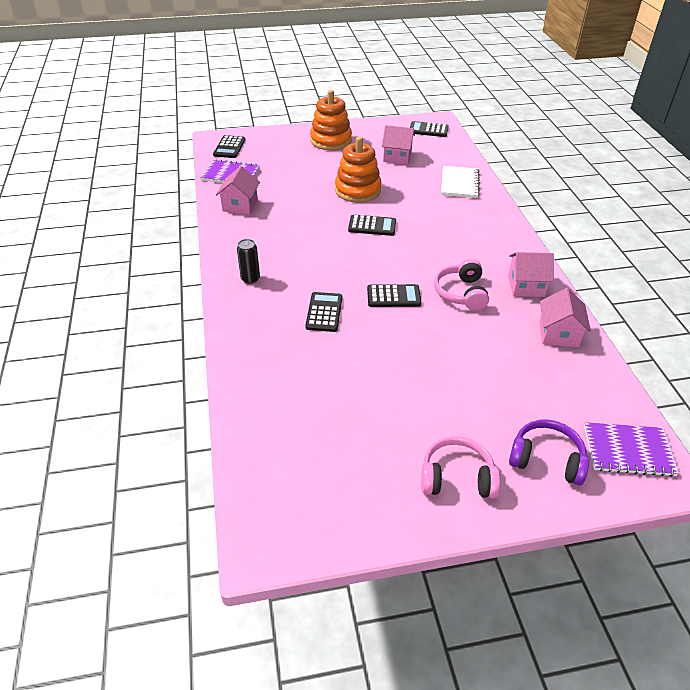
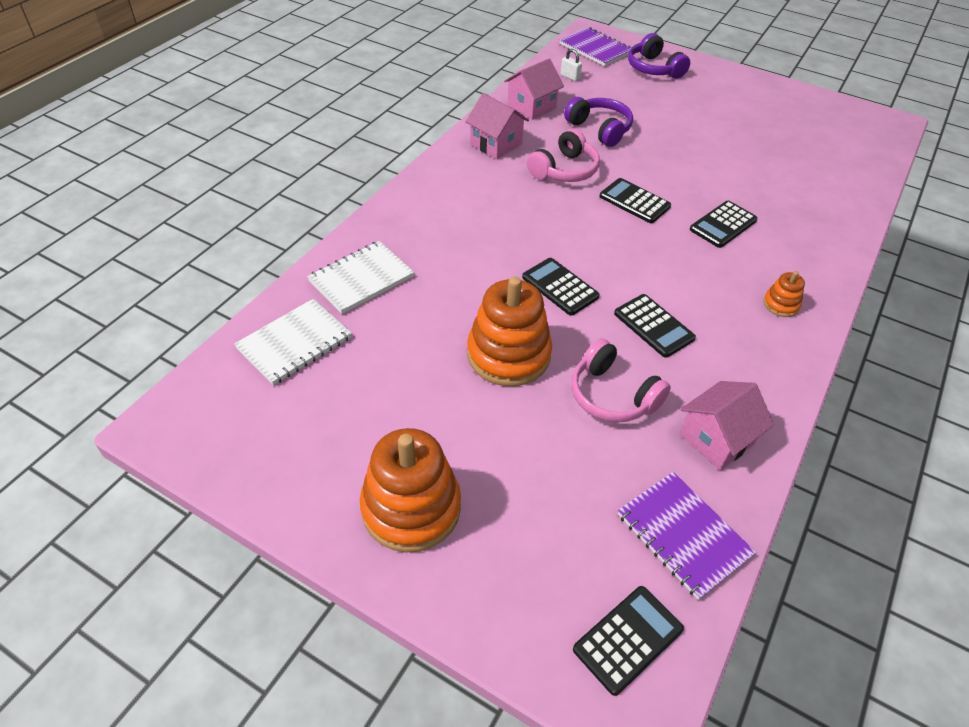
camera: 140 degrees left, 5 degrees up
black can [237,239,260,284] -> orange stacking toy [763,271,805,317]
pink house [382,125,415,165] -> none
black calculator [410,121,449,137] -> black calculator moved to [614,294,696,358]
pink headphones [421,436,500,498] -> pink headphones moved to [571,338,671,423]
none -> white notebook [234,299,352,385]
none -> white padlock [561,49,582,81]
none -> purple headphones [564,97,633,147]

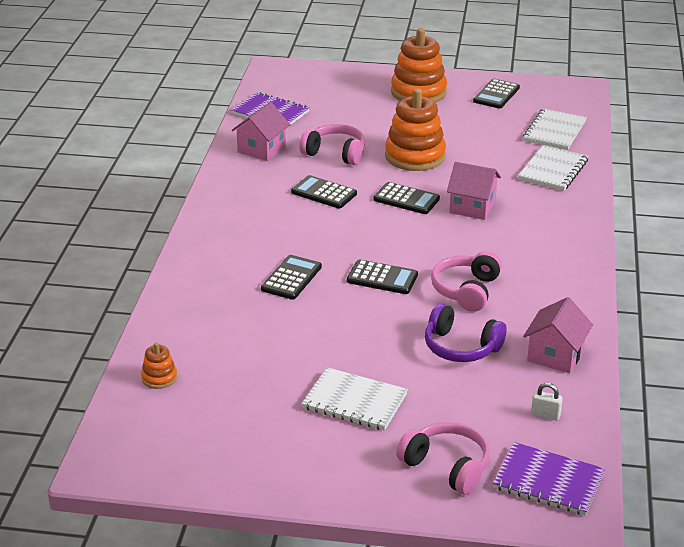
camera: 160 degrees right, 15 degrees down
pink house [466,93,529,159] -> pink house moved to [447,162,501,220]
black calculator [573,586,684,696] -> black calculator moved to [473,79,520,109]
purple headphones [628,33,690,79] -> pink headphones [396,422,490,495]
orange stacking toy [763,271,805,317] -> orange stacking toy moved to [141,342,177,389]
none -> white notebook [302,367,408,431]

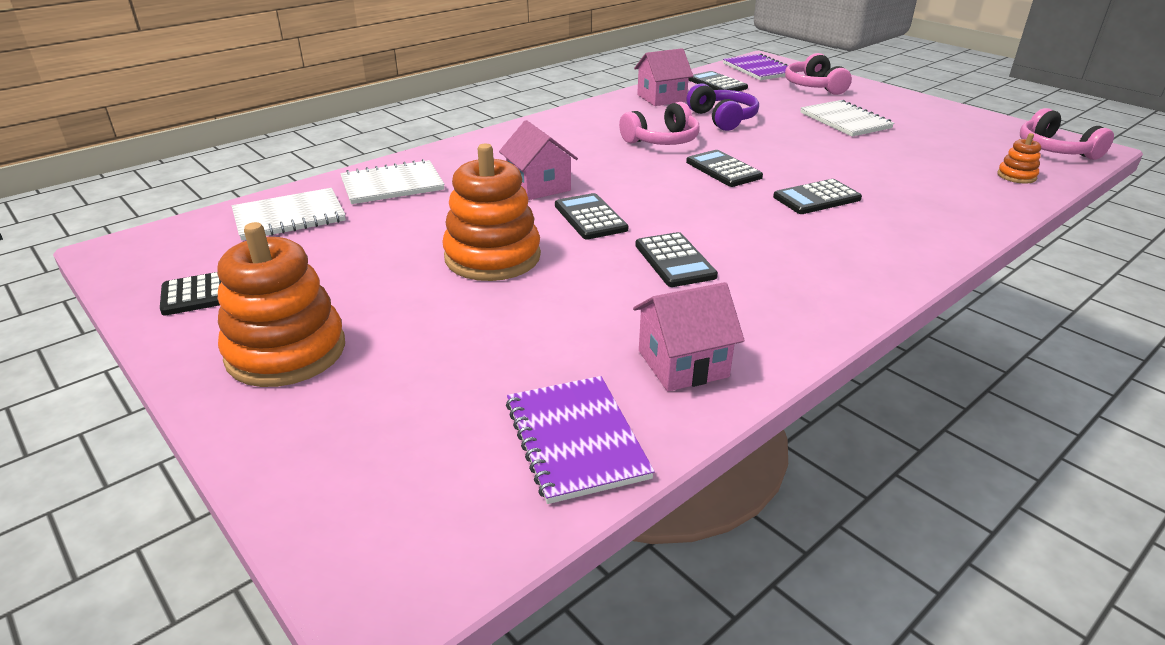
camera: 140 degrees left, 0 degrees up
pink headphones [299,124,365,165] -> pink headphones moved to [1020,108,1114,160]
white padlock [531,383,563,421] -> black calculator [688,71,748,91]

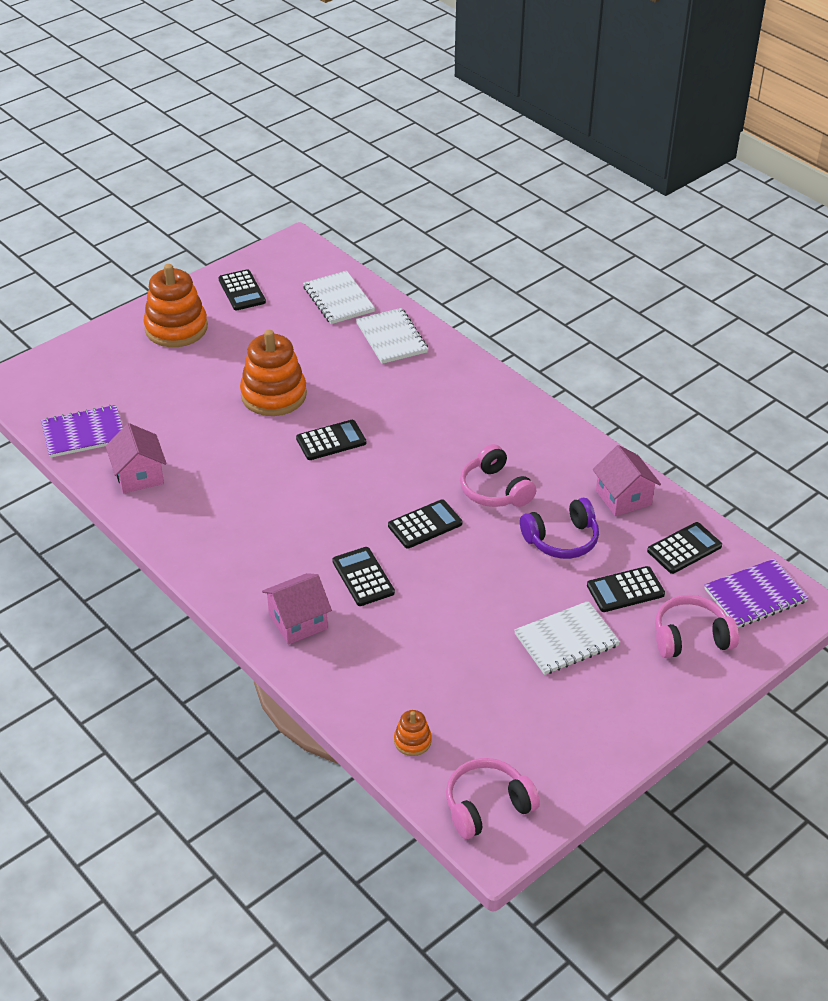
camera: 90 degrees right, 10 degrees up
pink house [499,120,578,200] -> pink house moved to [262,573,332,645]
black calculator [635,232,718,287] -> black calculator moved to [587,566,665,612]

